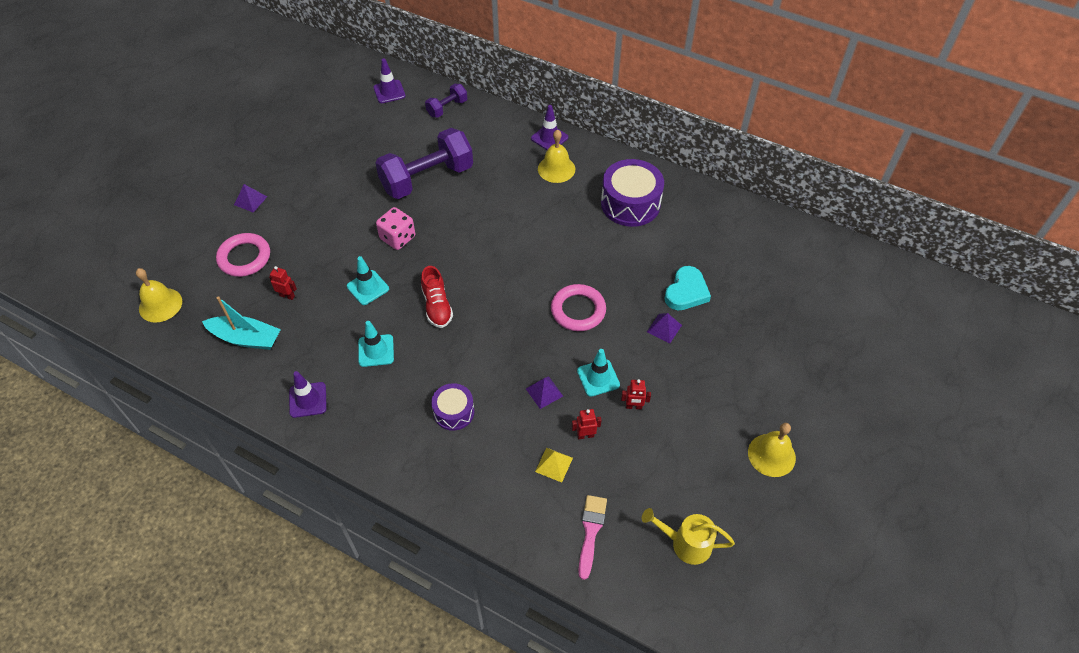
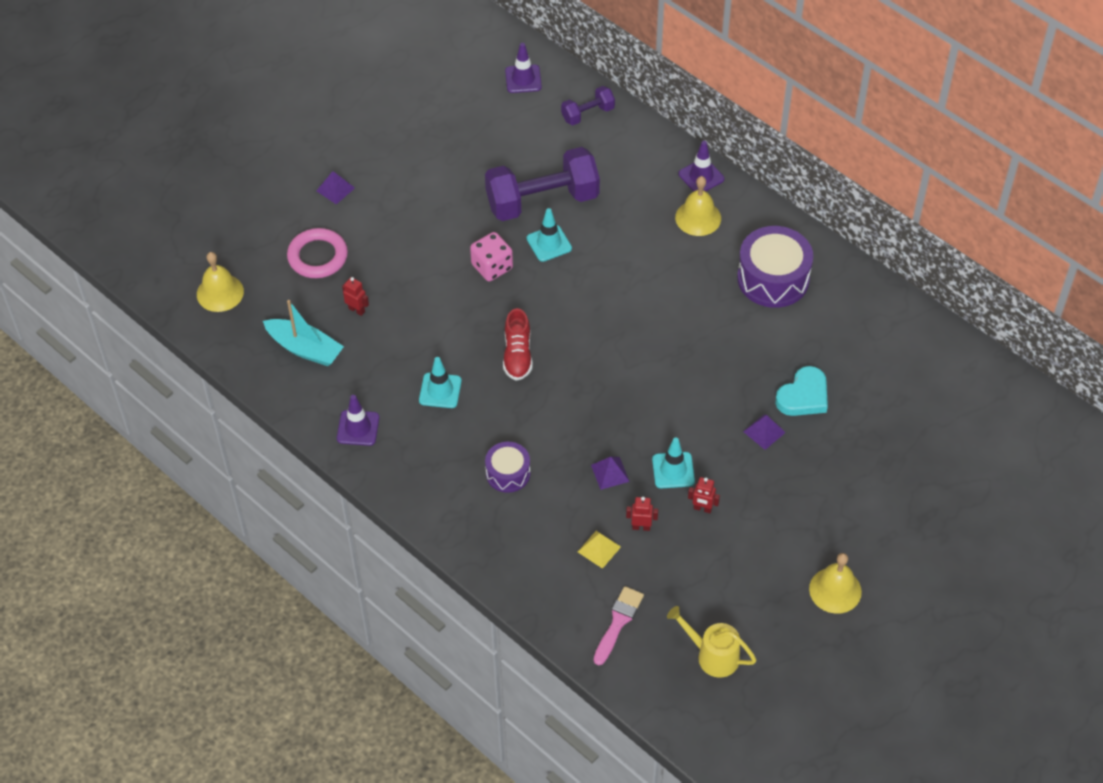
camera: 15 degrees right, 0 degrees up
turquoise traffic cone [347,256,389,305] -> turquoise traffic cone moved to [527,208,572,262]
pink ring [551,284,606,331] -> none

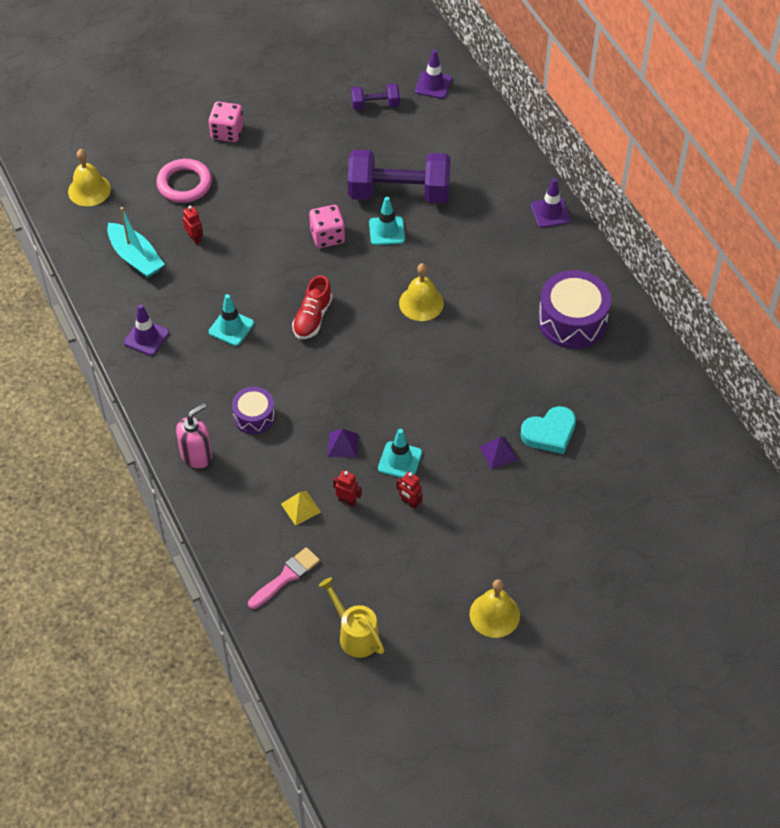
camera: 20 degrees right, 0 degrees up
purple pyramid [317,171,355,204] -> pink dice [209,101,244,142]
purple dumbbell [561,86,615,125] -> purple dumbbell moved to [351,83,400,110]
yellow bell [675,176,721,236] -> yellow bell moved to [399,263,444,321]
none -> pink soap dispenser [176,403,212,468]

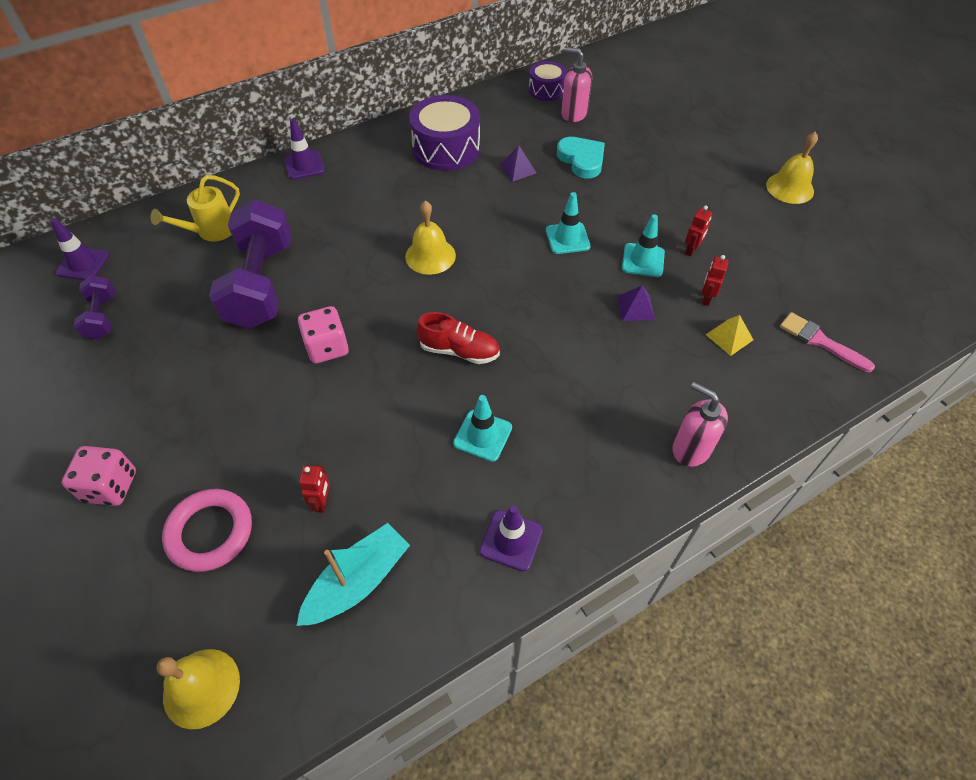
camera: 95 degrees left, 0 degrees up
red robot [183,205,203,244] -> red robot turned 135 degrees clockwise [299,465,330,513]
purple drum [232,387,275,434] -> purple drum moved to [529,61,567,101]
yellow watering can [319,577,384,658] -> yellow watering can moved to [151,175,240,241]
turquoise traffic cone [369,197,405,245] -> turquoise traffic cone moved to [546,192,591,254]
purple pyramid [480,437,518,469] -> purple pyramid moved to [499,146,536,182]
none -> pink soap dispenser [561,47,592,122]

